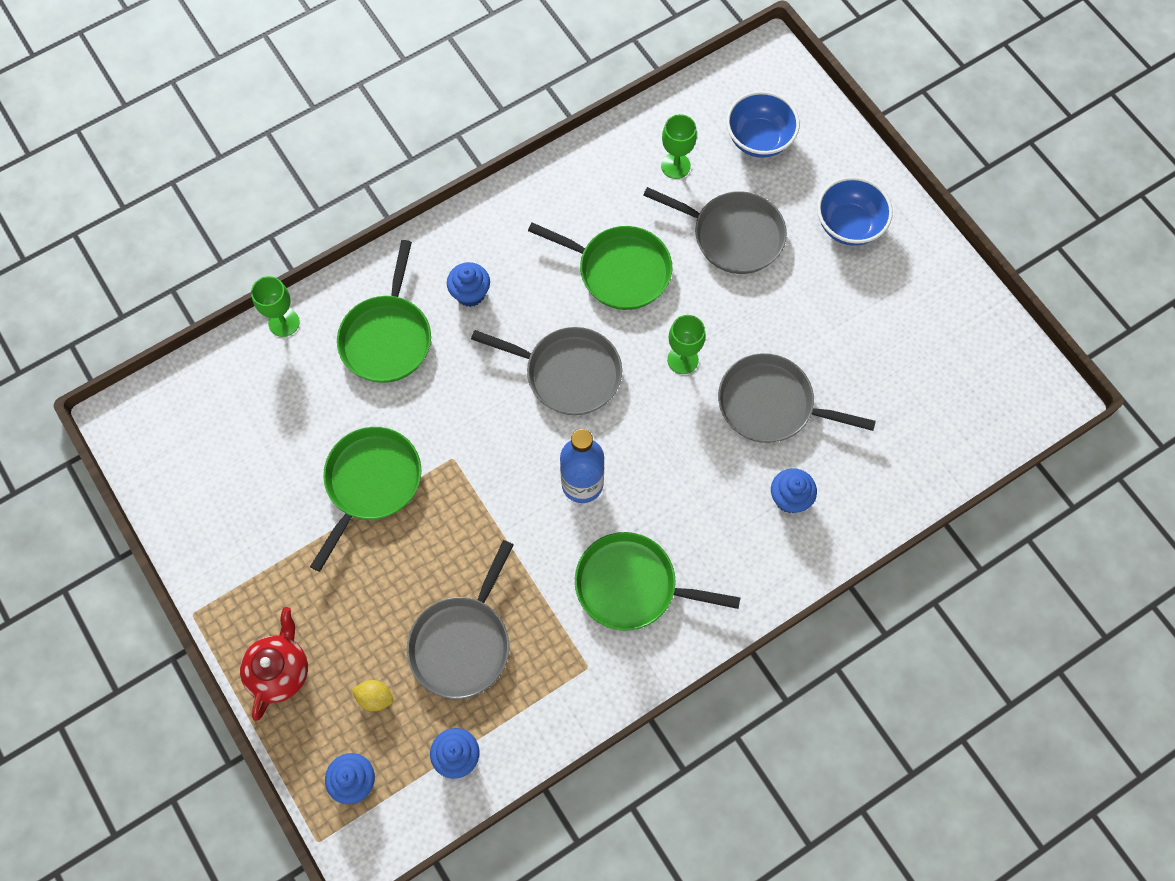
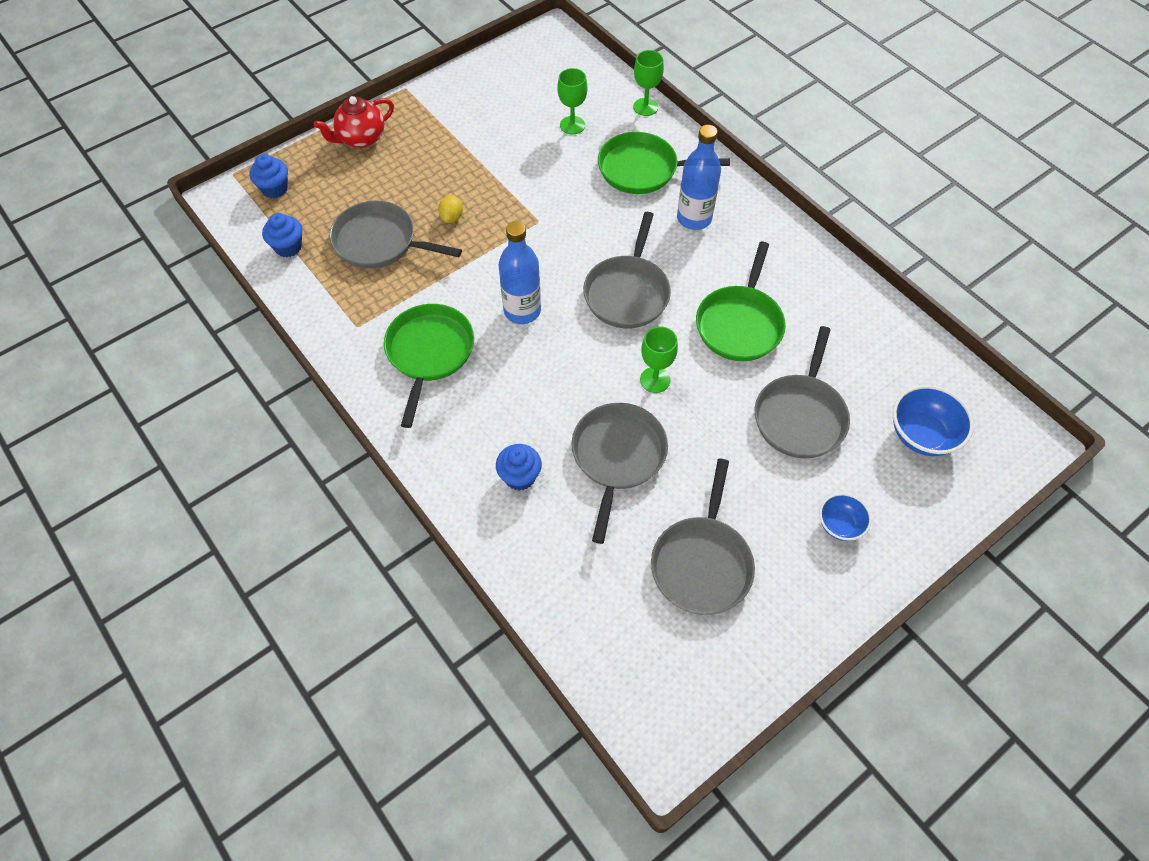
camera: 85 degrees right, 10 degrees down
red teapot [240,607,308,721] -> red teapot turned 135 degrees clockwise [314,96,394,148]
green pan [310,427,422,572] -> none
yellow lemon [351,680,393,711] -> yellow lemon moved to [438,196,463,223]
blue cupcake [447,262,490,307] -> blue bottle [677,125,721,230]
green goblet [661,114,697,179] -> green goblet moved to [558,68,587,135]
blue bowl [817,177,893,246] -> blue bowl [819,493,872,541], size x0.62
none -> grey pan [651,459,755,615]

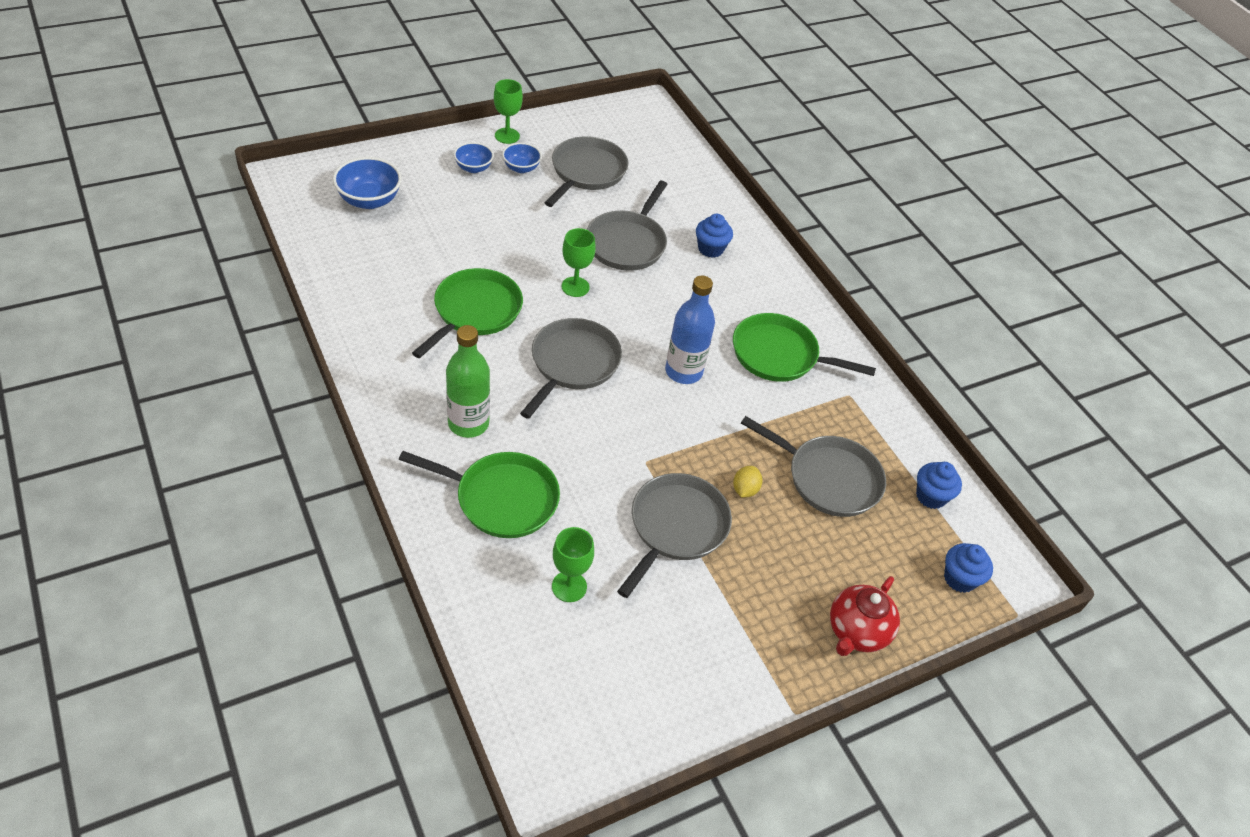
camera: 175 degrees left, 10 degrees down
red teapot [314,96,394,148] -> red teapot turned 150 degrees clockwise [830,576,900,656]
green pan [384,304,474,428] -> green pan turned 90 degrees clockwise [733,313,876,382]
green goblet [633,50,664,116] -> green goblet moved to [494,79,523,144]
blue bottle [677,125,721,230] -> green bottle [446,325,490,438]
grey pan [755,326,850,459] -> grey pan moved to [617,473,732,598]
none -> blue bowl [502,143,542,173]

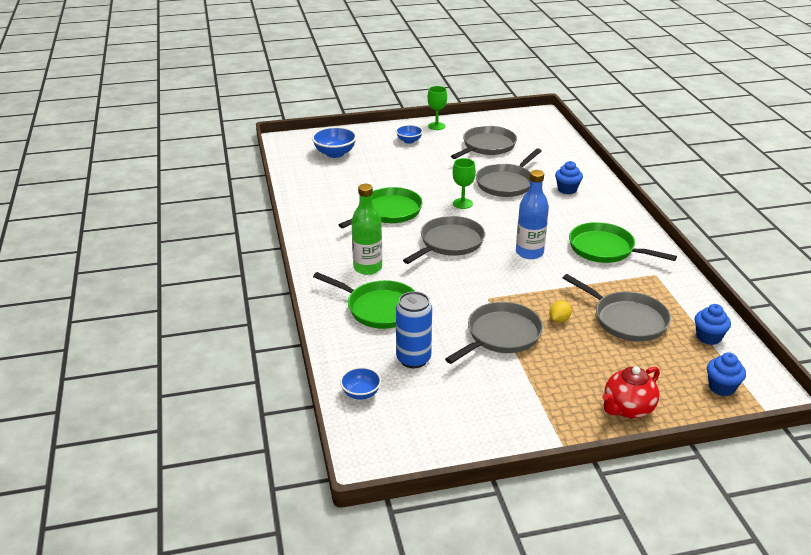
camera: 20 degrees right, 15 degrees down
blue bowl [502,143,542,173] -> blue bowl moved to [340,367,381,400]
green goblet [552,527,594,602] -> blue can [396,291,432,368]

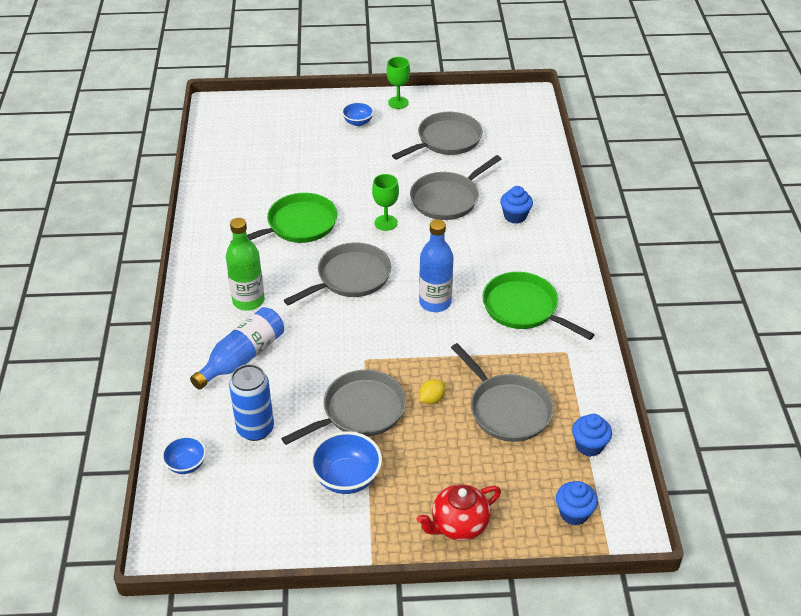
camera: 10 degrees right, 10 degrees up
blue bowl [312,126,357,158] -> blue bowl moved to [310,431,382,494]
green pan [313,272,415,329] -> blue bottle [190,307,284,390]

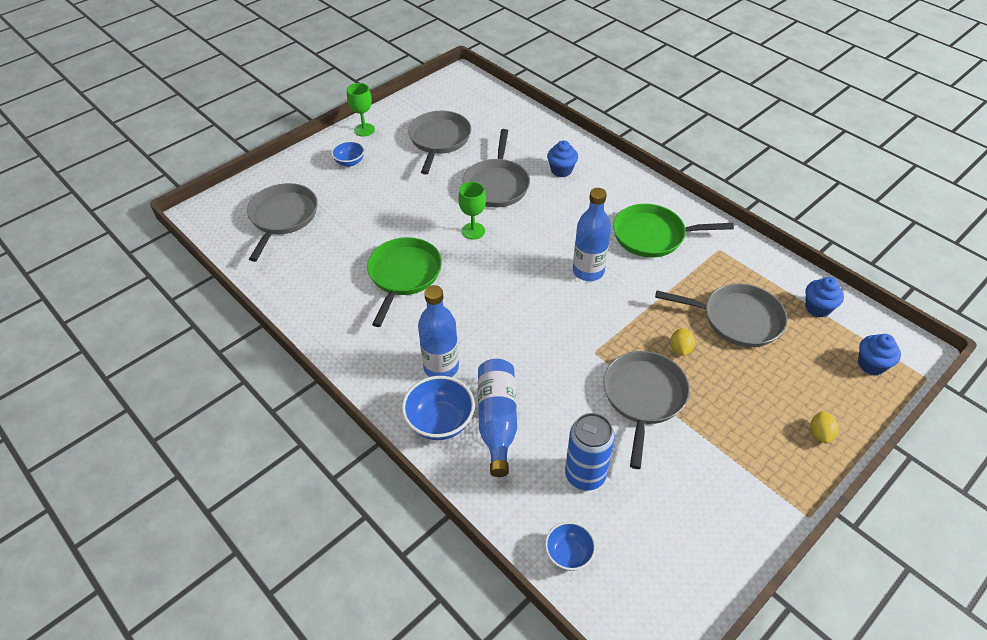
camera: 40 degrees left, 5 degrees up
green bottle [226,218,265,311] -> blue bottle [418,285,459,377]
grey pan [284,242,391,306] -> grey pan moved to [247,183,318,262]
blue bowl [310,431,382,494] -> blue bowl moved to [402,376,475,440]
red teapot [416,484,501,541] -> yellow lemon [810,411,839,444]

